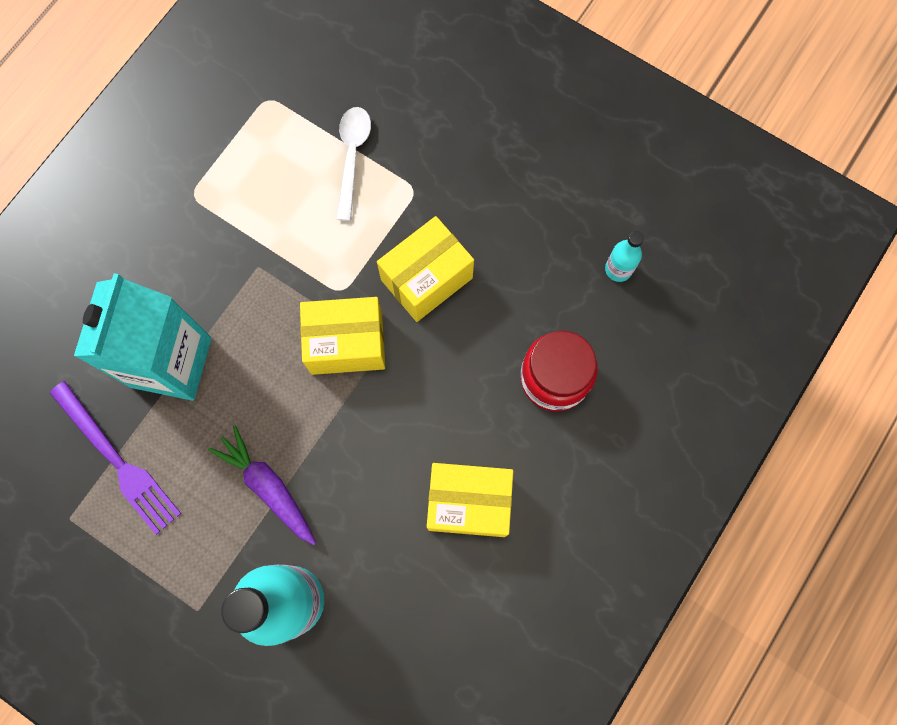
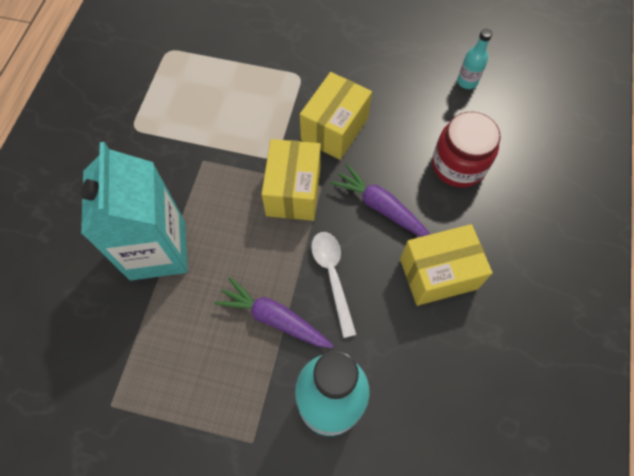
camera: 20 degrees left, 10 degrees down
purple fork [50,381,181,535] -> none
yellow box [300,297,385,375] -> yellow box turned 60 degrees counterclockwise [262,139,321,221]
white spoon [337,107,371,221] -> white spoon moved to [311,232,356,338]
none -> purple carrot [330,164,431,237]

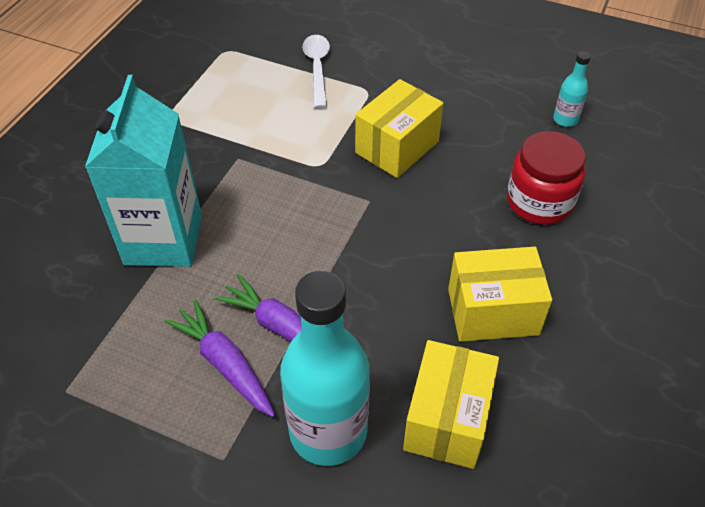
camera: 10 degrees right, 15 degrees down
yellow box [262,139,321,221] -> yellow box moved to [403,340,499,469]
white spoon [311,232,356,338] -> white spoon moved to [302,35,330,108]
purple carrot [330,164,431,237] -> purple carrot moved to [165,300,275,417]

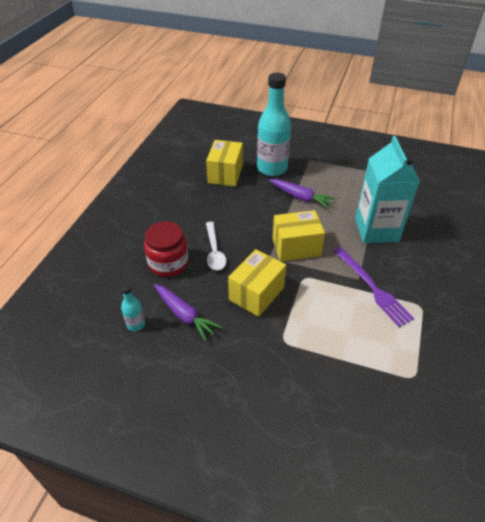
camera: 175 degrees right, 5 degrees down
purple carrot [165,300,275,417] -> purple carrot moved to [154,284,222,341]
white spoon [302,35,330,108] -> white spoon moved to [206,222,227,270]
yellow box [448,247,552,342] -> yellow box moved to [273,210,325,261]
none -> purple fork [334,247,415,327]

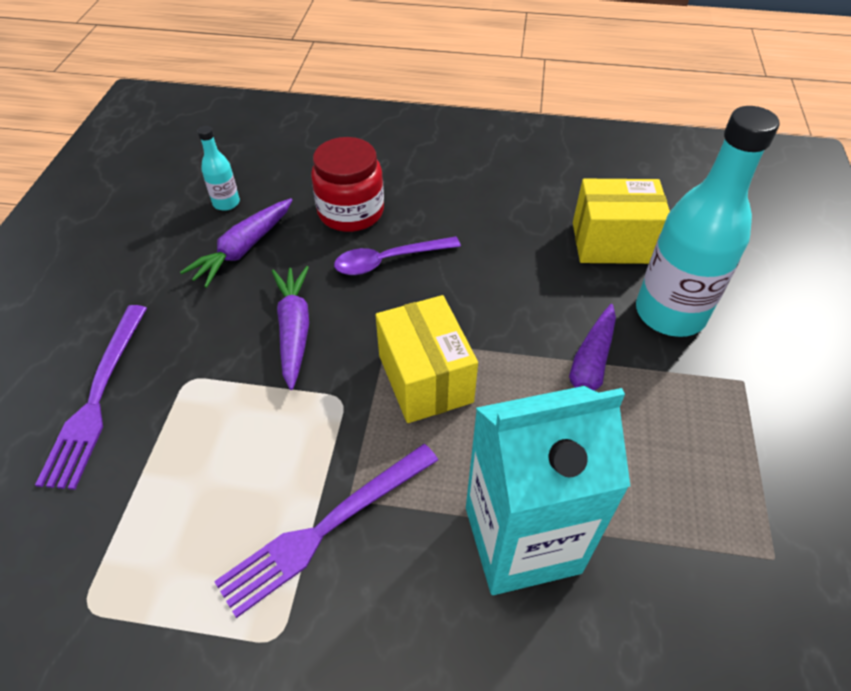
camera: 80 degrees right, 5 degrees up
white spoon [206,222,227,270] -> purple spoon [334,236,461,275]
yellow box [228,249,286,317] -> purple carrot [272,266,309,390]
none -> purple fork [35,305,147,490]

